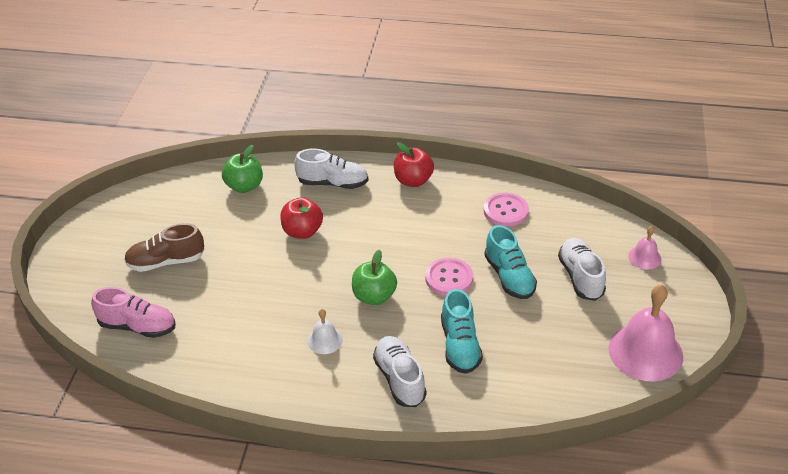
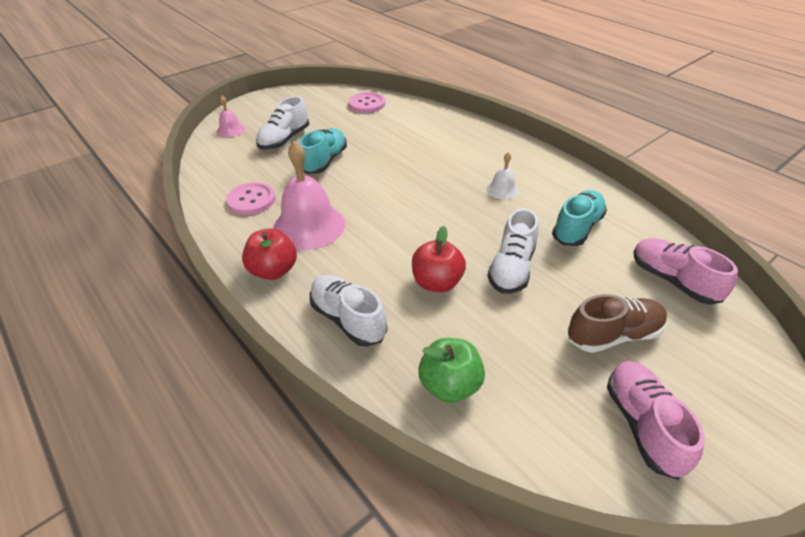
camera: 140 degrees left, 0 degrees up
brown shoe [124,223,204,272] -> brown shoe turned 45 degrees counterclockwise [568,294,667,353]
green apple [352,249,397,305] -> none
white shoe [373,336,427,407] -> white shoe moved to [487,208,538,294]
pink button [425,258,473,296] -> pink button moved to [348,92,385,113]
turquoise shoe [441,289,483,374] -> turquoise shoe moved to [552,190,607,246]
pink bell [608,284,683,381] -> pink bell moved to [273,141,345,250]
none -> pink shoe [607,361,705,480]

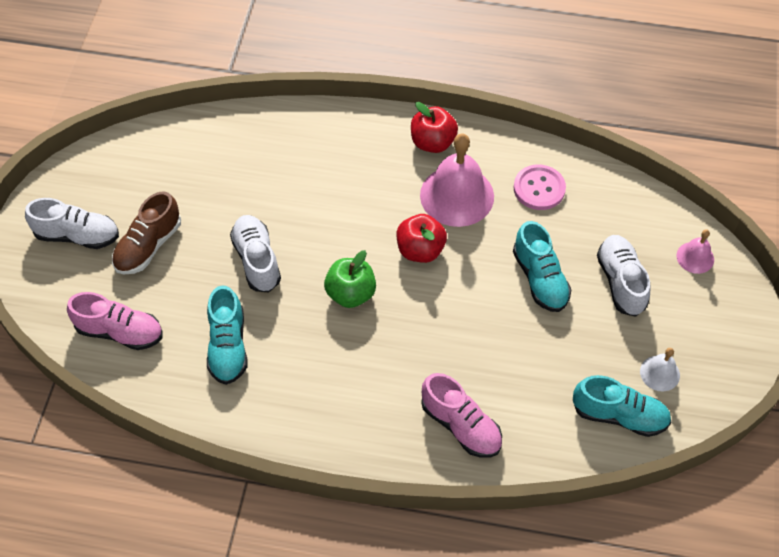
camera: 140 degrees right, 15 degrees up
white shoe [310,275,387,347] -> white shoe moved to [25,198,119,249]
pink button [348,92,385,113] -> turquoise shoe [573,375,671,437]
red apple [412,226,466,292] -> red apple moved to [397,214,447,263]
green apple [418,338,485,403] -> green apple moved to [324,250,376,308]
white bell [486,152,519,200] -> white bell moved to [640,348,680,392]
pink shoe [607,361,705,480] -> pink shoe moved to [421,373,502,458]

